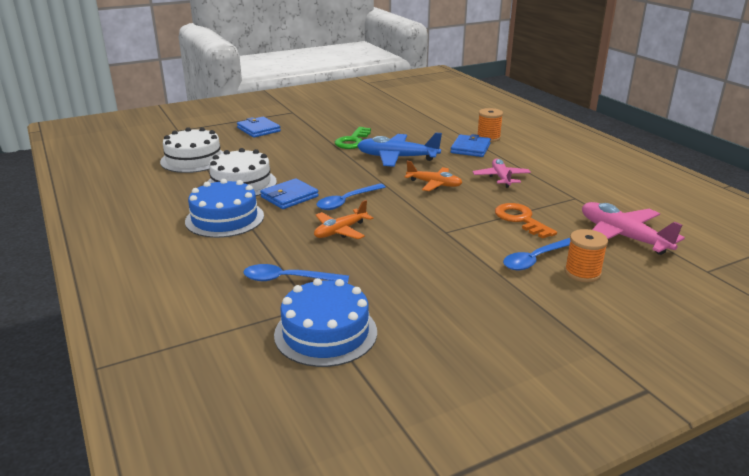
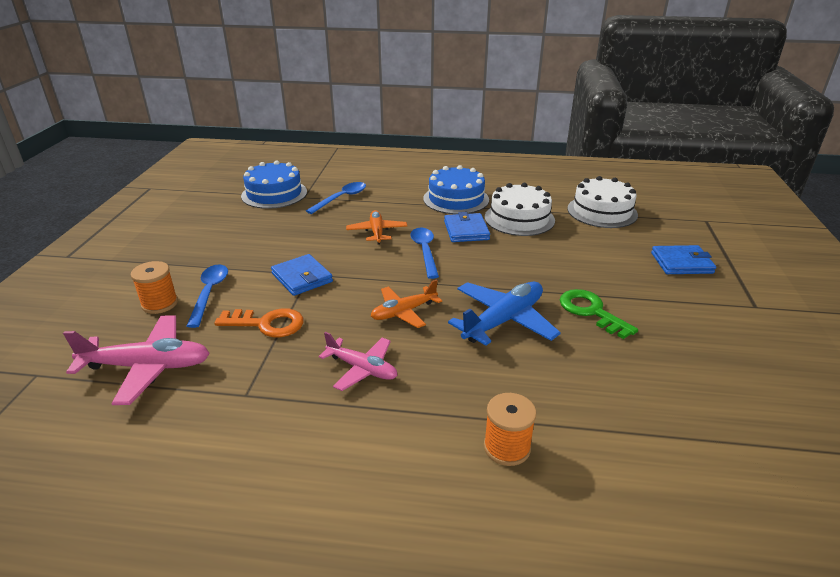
camera: 125 degrees right, 5 degrees up
blue wallet [450,134,491,157] -> blue wallet moved to [271,254,333,296]

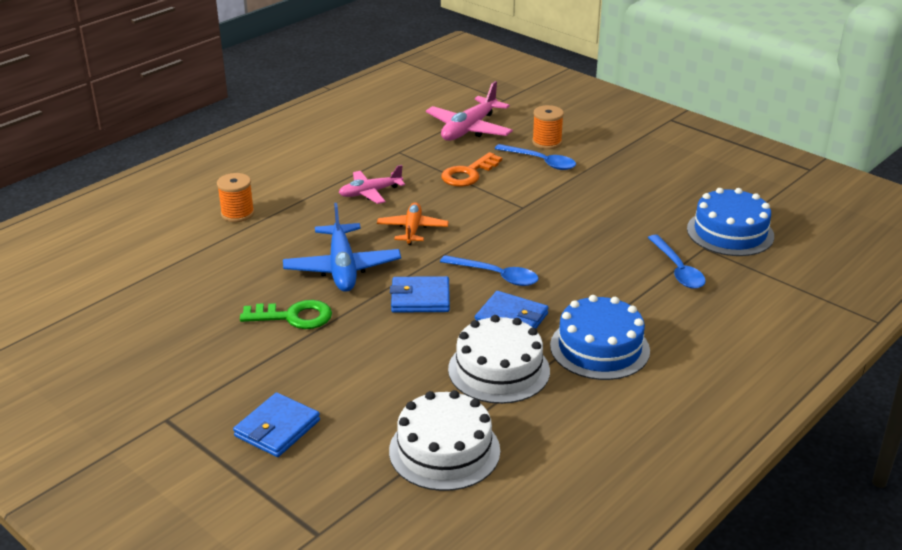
camera: 125 degrees right, 0 degrees up
blue wallet [271,254,333,296] -> blue wallet moved to [390,276,450,313]
orange plane [346,210,407,244] -> none

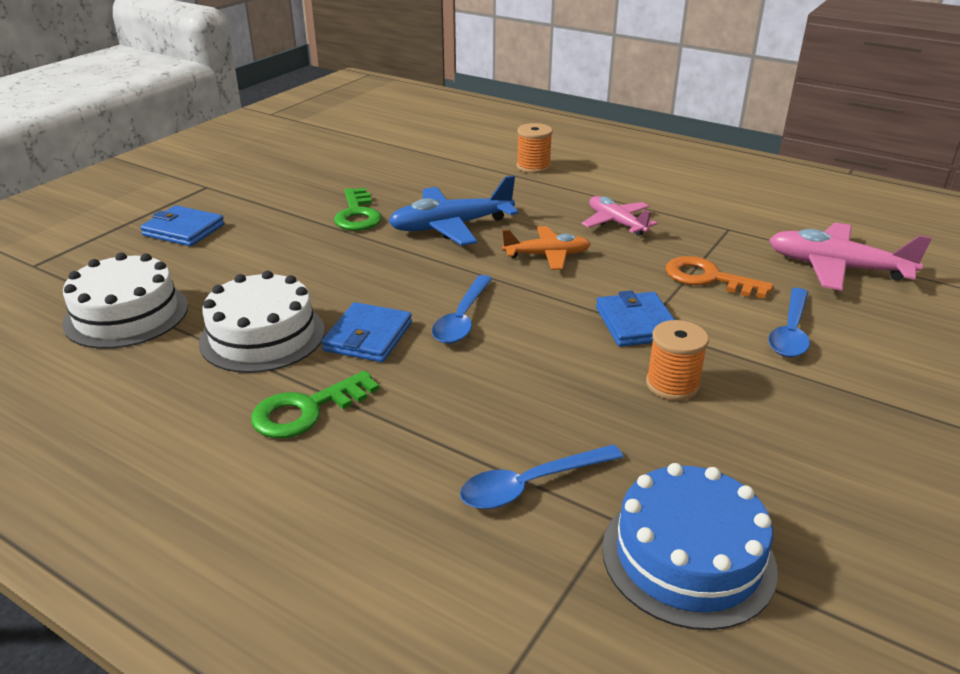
camera: 80 degrees right, 0 degrees up
blue wallet [390,276,450,313] -> blue wallet moved to [596,290,675,347]
orange spool [532,105,564,149] -> orange spool moved to [646,320,709,401]
blue cake [550,295,650,380] -> green key [251,371,379,438]

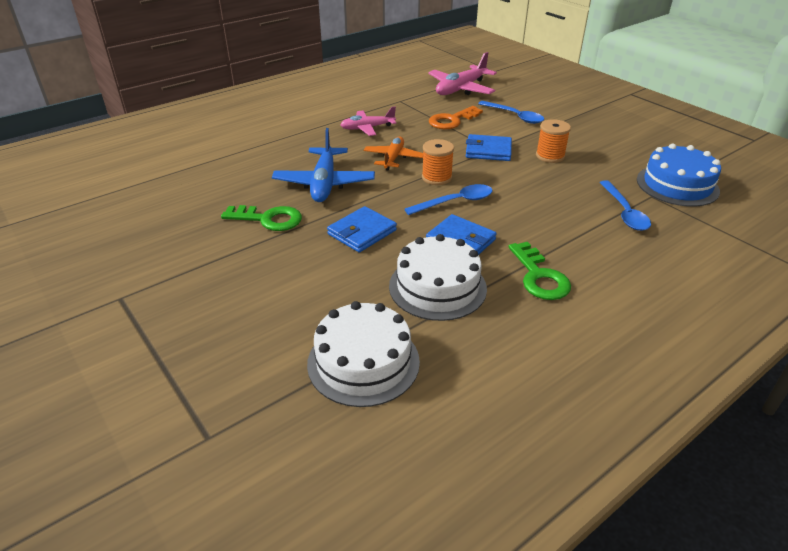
camera: 70 degrees left, 5 degrees up
blue wallet [140,205,224,246] -> blue wallet moved to [327,206,397,252]
blue spoon [432,275,492,344] -> blue spoon turned 60 degrees counterclockwise [405,184,492,215]
orange spool [517,123,553,173] -> orange spool moved to [422,139,454,185]

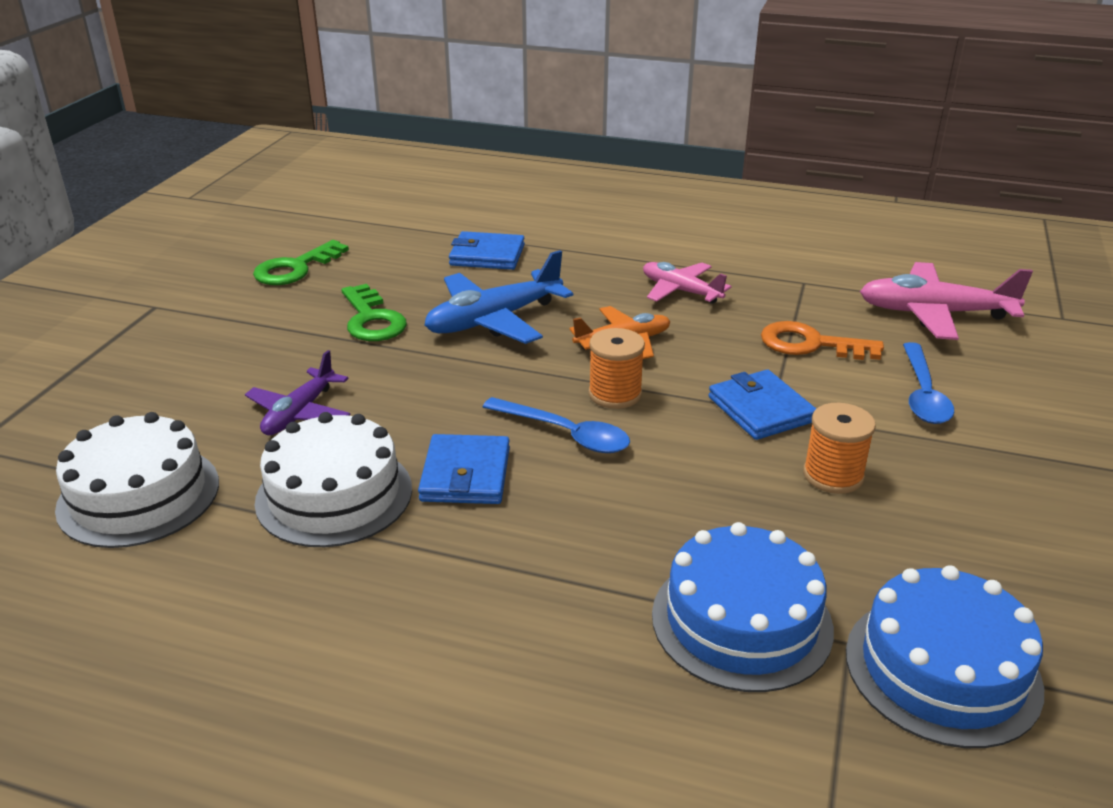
camera: 55 degrees right, 5 degrees down
blue wallet [327,206,397,252] -> blue wallet moved to [449,231,525,270]
green key [508,242,571,300] -> green key moved to [253,240,349,285]
blue spoon [599,180,651,231] -> blue cake [652,522,834,692]
none -> purple plane [245,350,351,435]

